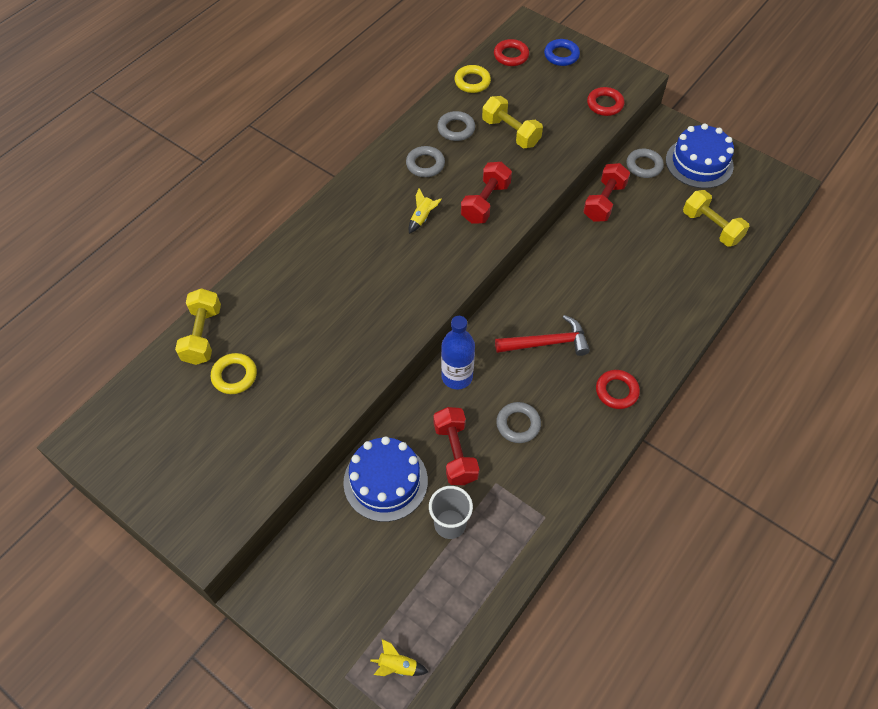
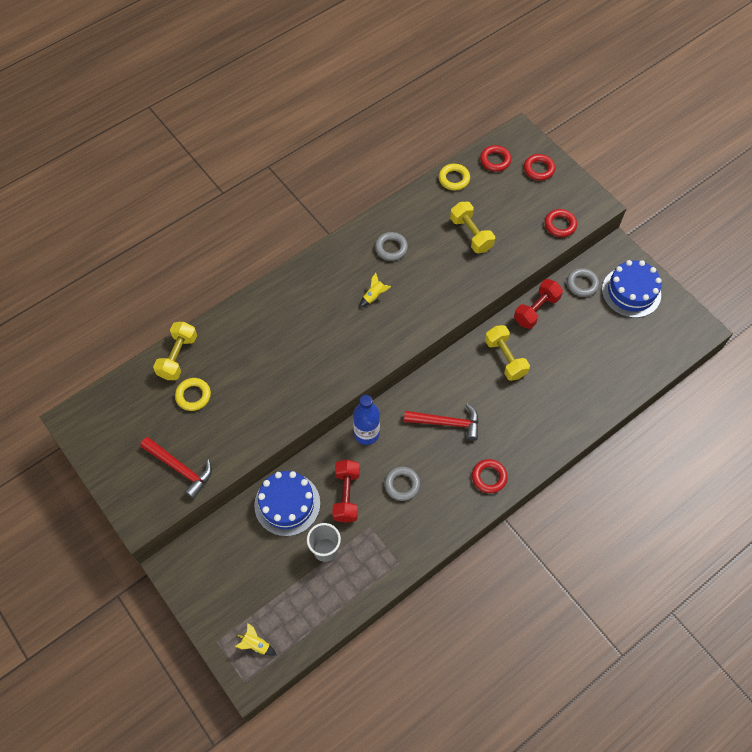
camera: 15 degrees right, 5 degrees up
grey ring [437,111,475,141] -> none
red dumbbell [461,162,512,223] -> none
blue ring [544,39,580,66] -> red ring [524,154,555,181]
yellow dumbbell [683,190,749,246] -> yellow dumbbell moved to [485,325,530,381]
none -> red hammer [140,437,212,499]

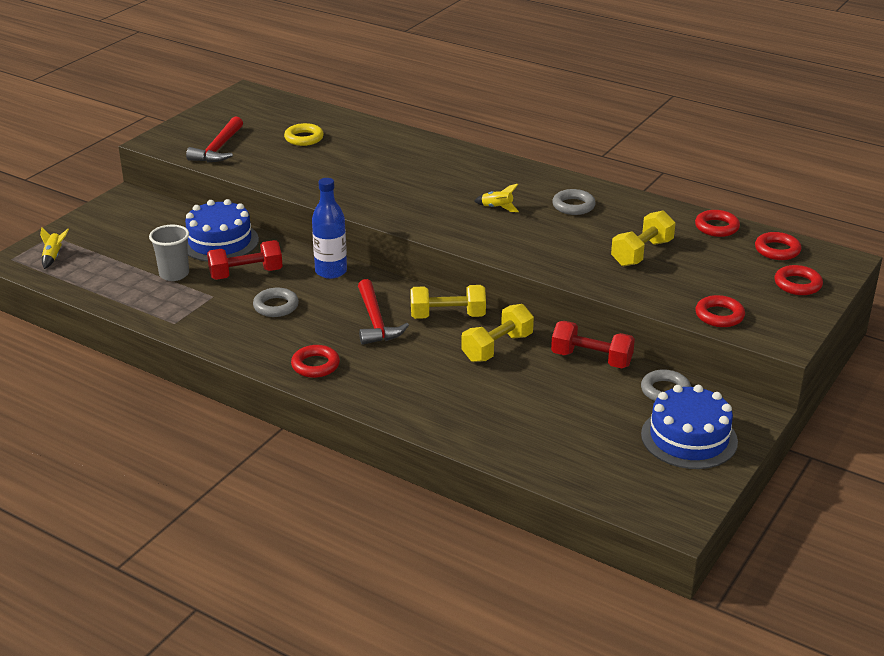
camera: 70 degrees right, 30 degrees down
yellow dumbbell [153,322,197,380] -> yellow dumbbell moved to [410,285,486,319]
yellow ring [439,164,470,190] -> red ring [695,210,740,237]

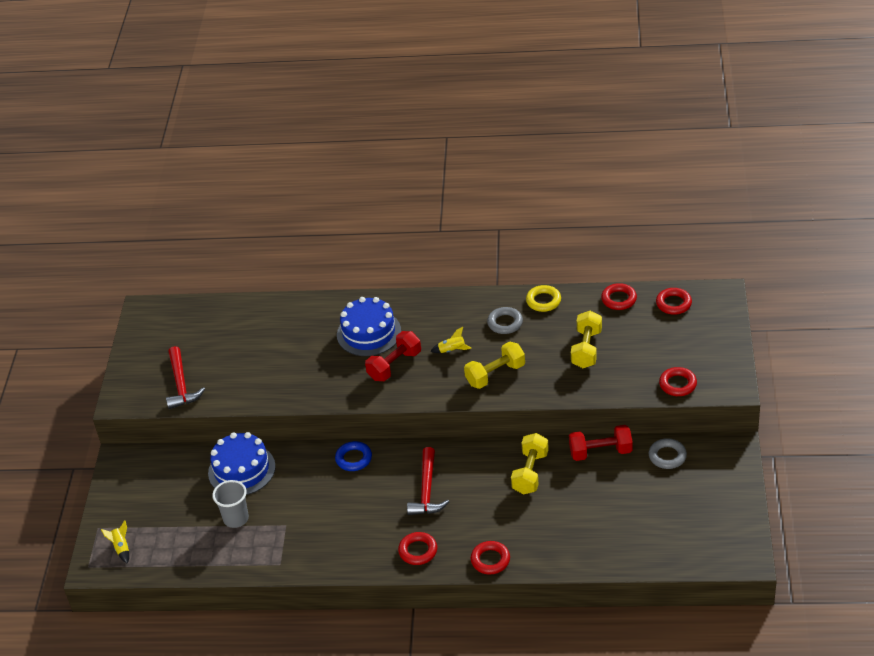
camera: 25 degrees left, 10 degrees up
red dumbbell [207,240,283,280] -> red dumbbell moved to [365,331,421,381]
grey ring [253,288,299,317] -> none
yellow ring [284,123,324,146] -> yellow ring moved to [526,285,561,312]
blue bottle [312,178,347,279] -> blue ring [335,441,372,471]
red hammer [358,279,409,345] -> red hammer turned 45 degrees clockwise [407,447,449,515]
yellow dumbbell [410,285,486,319] -> yellow dumbbell moved to [464,341,525,389]
blue cake [641,385,738,469] -> blue cake moved to [337,297,401,356]
red ring [774,265,823,295] -> red ring moved to [471,541,510,574]

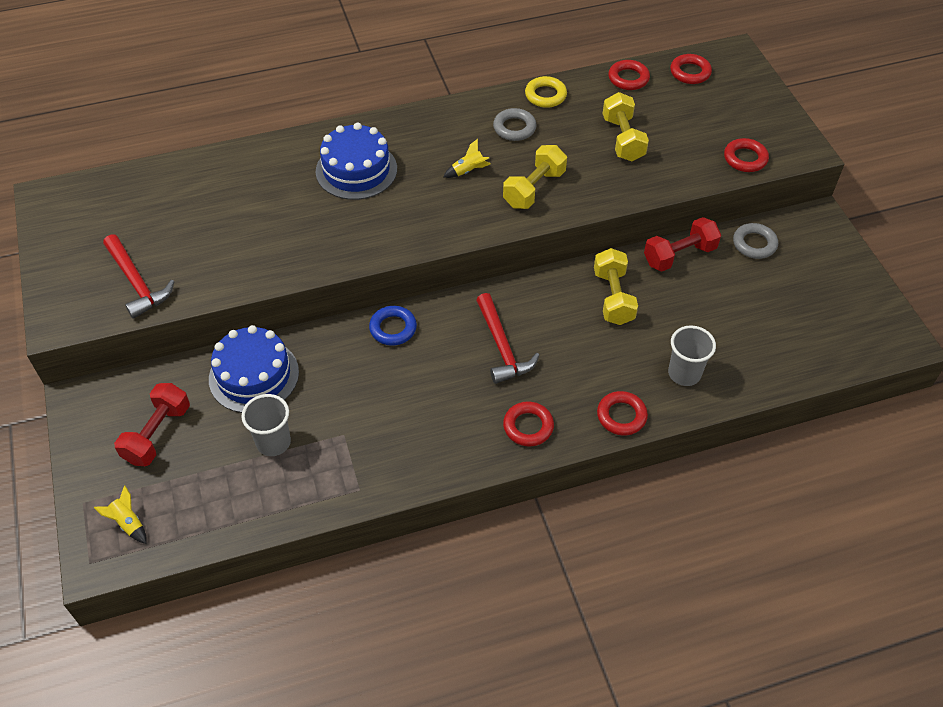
camera: 25 degrees left, 10 degrees up
red dumbbell [365,331,421,381] -> red dumbbell moved to [114,383,190,466]
none -> grey cup [668,325,716,386]

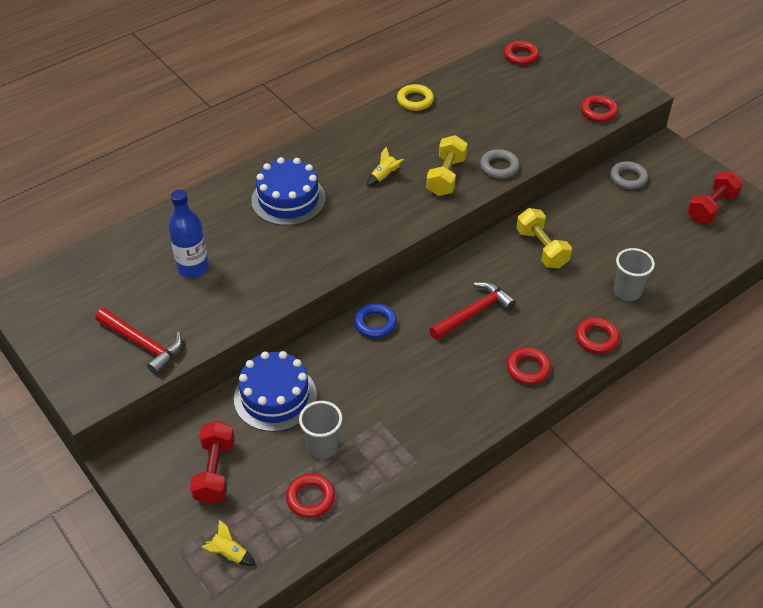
camera: 20 degrees left, 5 degrees down
red hammer [476,293,539,384] -> red hammer turned 90 degrees counterclockwise [429,282,516,340]
grey ring [493,108,537,141] -> grey ring moved to [480,149,520,179]
yellow dumbbell [602,92,649,161] -> none
red ring [608,60,650,90] -> red ring moved to [286,473,335,518]
red dumbbell [644,217,721,272] -> red dumbbell moved to [687,171,743,223]
none -> blue bottle [168,189,209,278]

